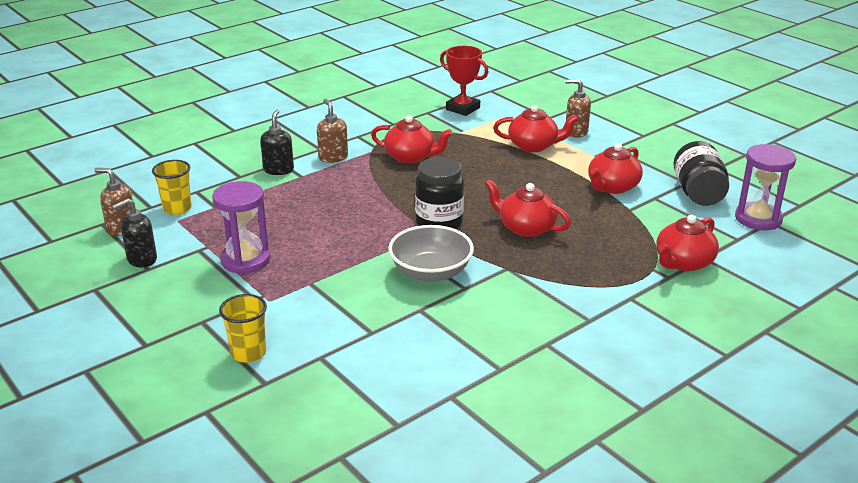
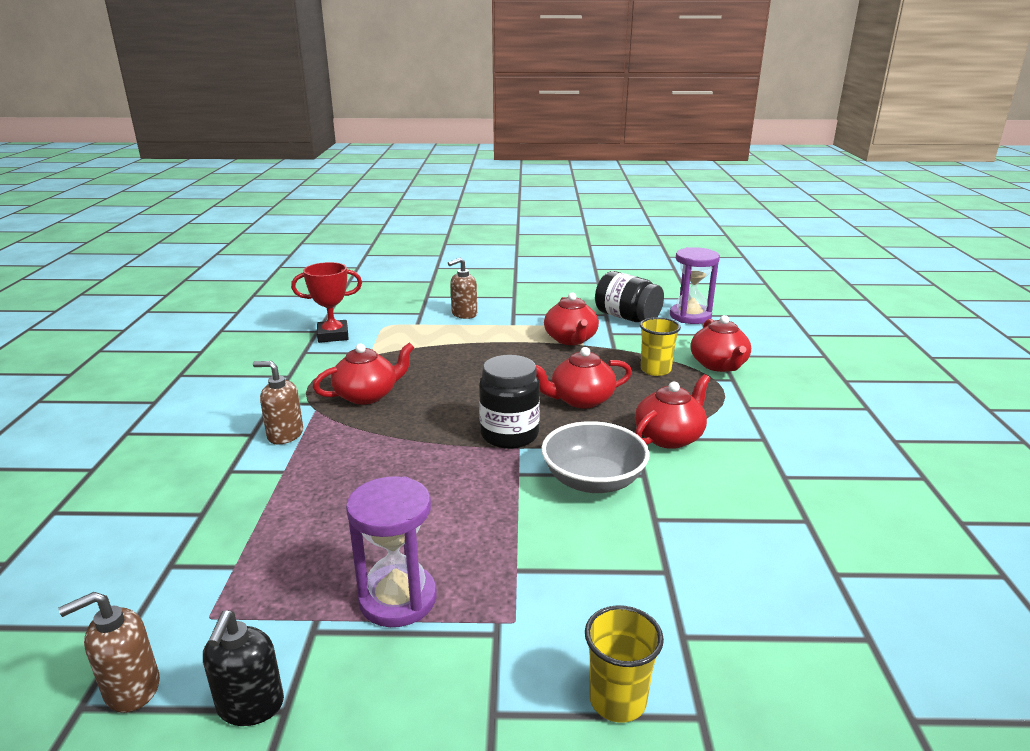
camera: 50 degrees left, 5 degrees down
yellow cup [152,160,192,215] -> yellow cup moved to [640,317,681,376]
black soap dispenser [260,110,294,175] -> none
red teapot [493,105,579,152] -> red teapot moved to [635,374,710,449]

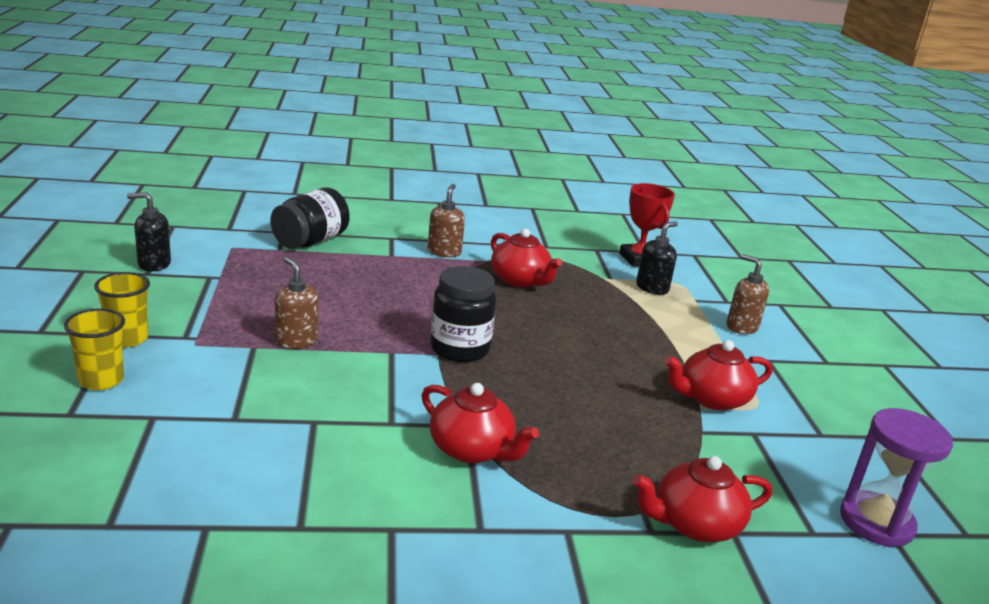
camera: 80 degrees right, 0 degrees up
brown soap dispenser [58,592,160,713] -> brown soap dispenser moved to [275,257,319,349]
purple hourglass [346,476,437,627] -> none
red teapot [536,347,632,409] -> none
grey bowl [541,421,650,493] -> none
black jar [595,271,664,322] -> black jar moved to [271,187,350,249]
yellow cup [640,317,681,376] -> yellow cup moved to [94,272,150,348]
none -> black soap dispenser [636,221,678,295]

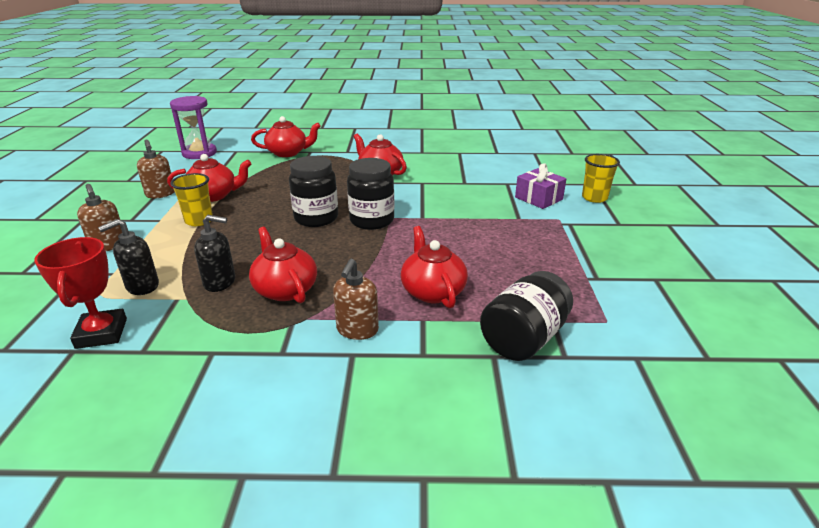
camera: 170 degrees left, 5 degrees up
yellow cup [94,272,150,348] -> yellow cup moved to [170,173,213,226]
black soap dispenser [127,192,171,271] -> black soap dispenser moved to [194,215,235,292]
brown soap dispenser [275,257,319,349] -> brown soap dispenser moved to [137,140,175,198]
none -> black jar [289,156,338,227]
none -> red teapot [401,226,468,308]
none -> purple gift [515,163,566,209]

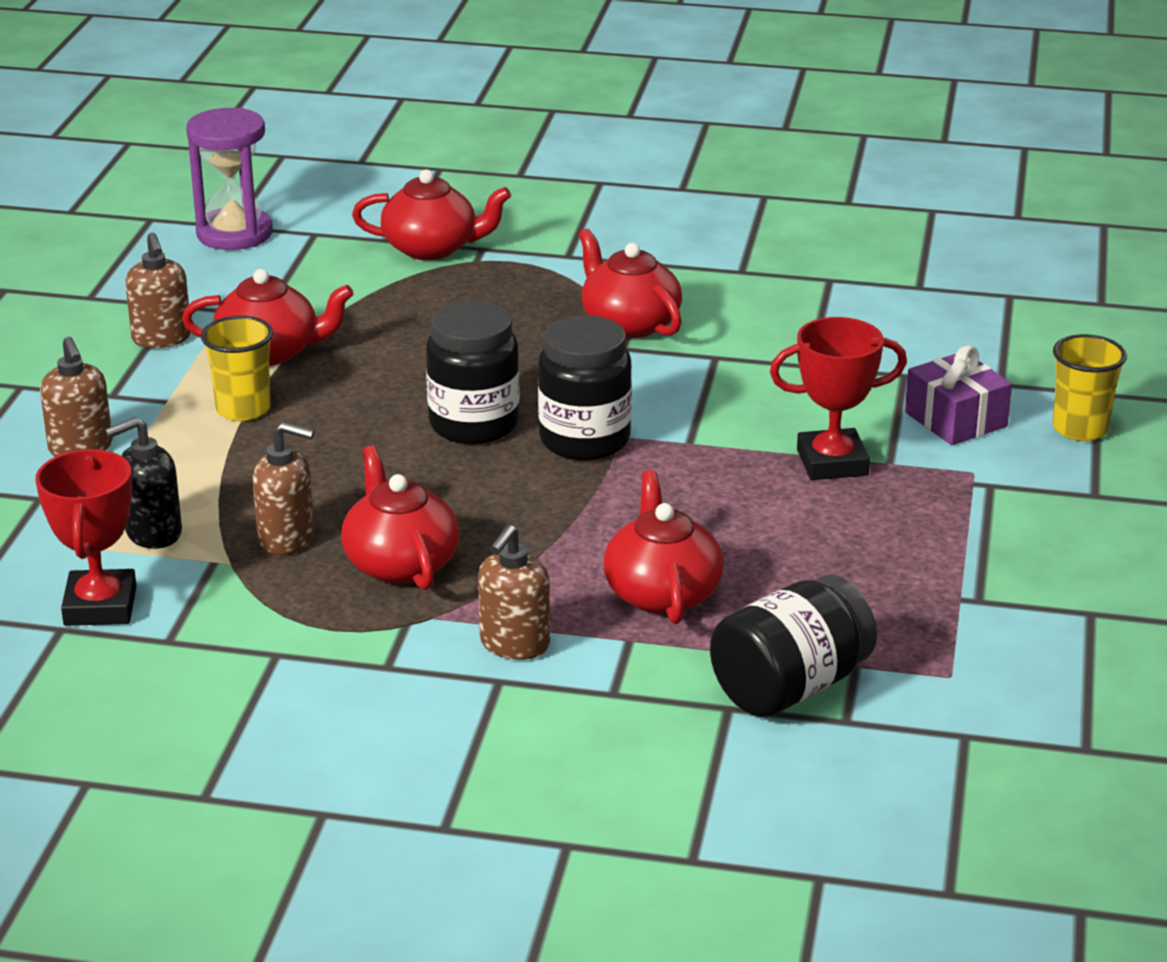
camera: 10 degrees right, 0 degrees up
black soap dispenser [194,215,235,292] -> brown soap dispenser [253,422,314,556]
none -> red trophy [770,317,907,480]

